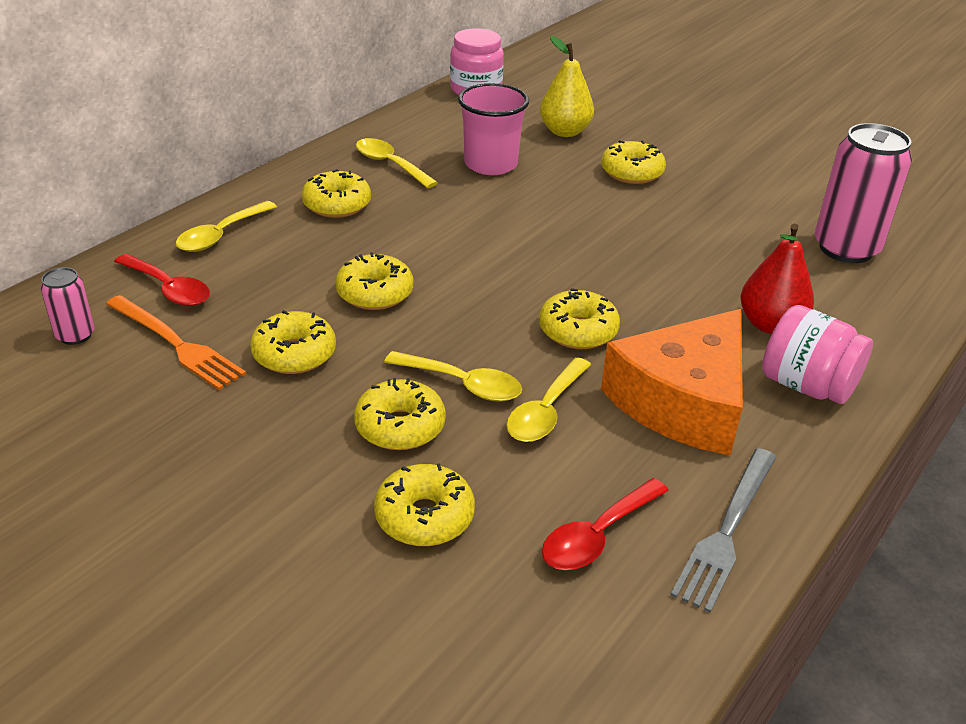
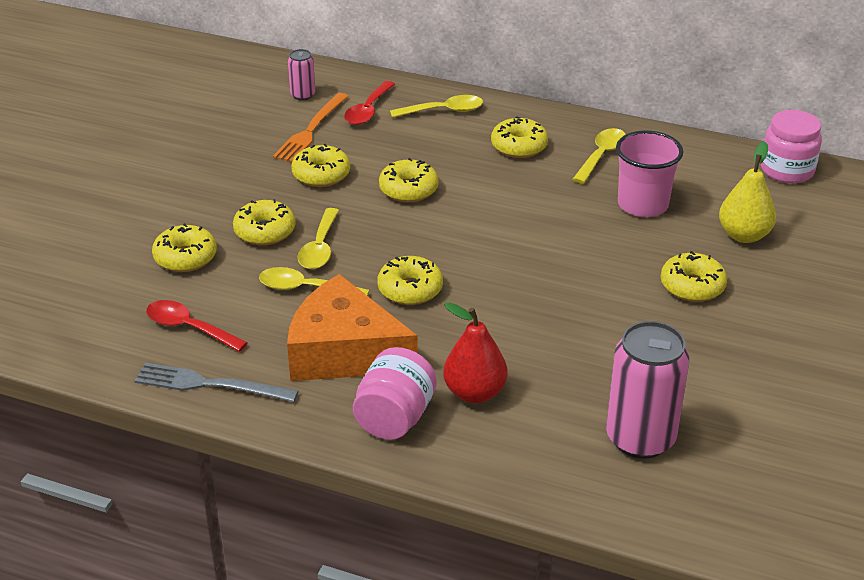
camera: 75 degrees right, 0 degrees up
yellow spoon [176,201,277,252] -> yellow spoon turned 150 degrees clockwise [390,95,483,118]

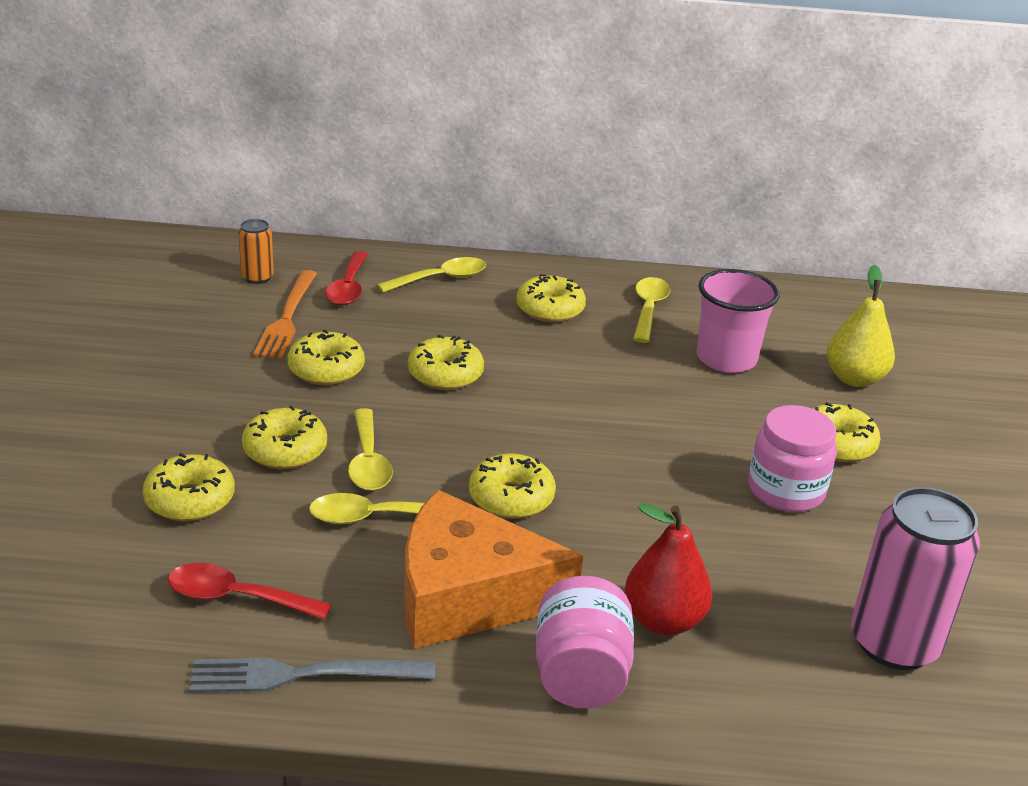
camera: 20 degrees left, 5 degrees down
pink can [288,49,315,100] -> orange can [238,219,274,284]
pink jar [761,110,822,183] -> pink jar moved to [748,405,837,512]

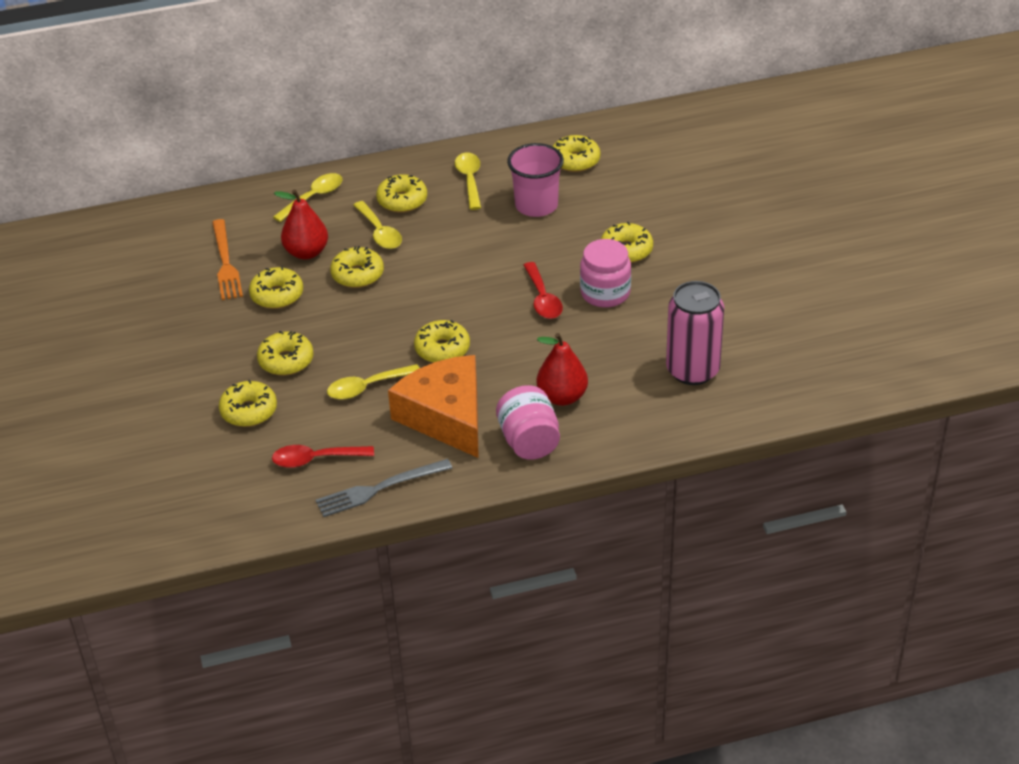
camera: 15 degrees left, 10 degrees up
orange can [238,219,274,284] -> none
red spoon [325,251,368,305] -> red spoon moved to [524,262,563,319]
yellow spoon [348,408,393,491] -> yellow spoon moved to [353,201,402,249]
orange cheese [404,490,583,649] -> orange cheese turned 75 degrees clockwise [388,355,479,458]
yellow pear [827,265,895,387] -> none
none -> red pear [274,190,328,259]
none -> yellow donut [553,135,600,172]

